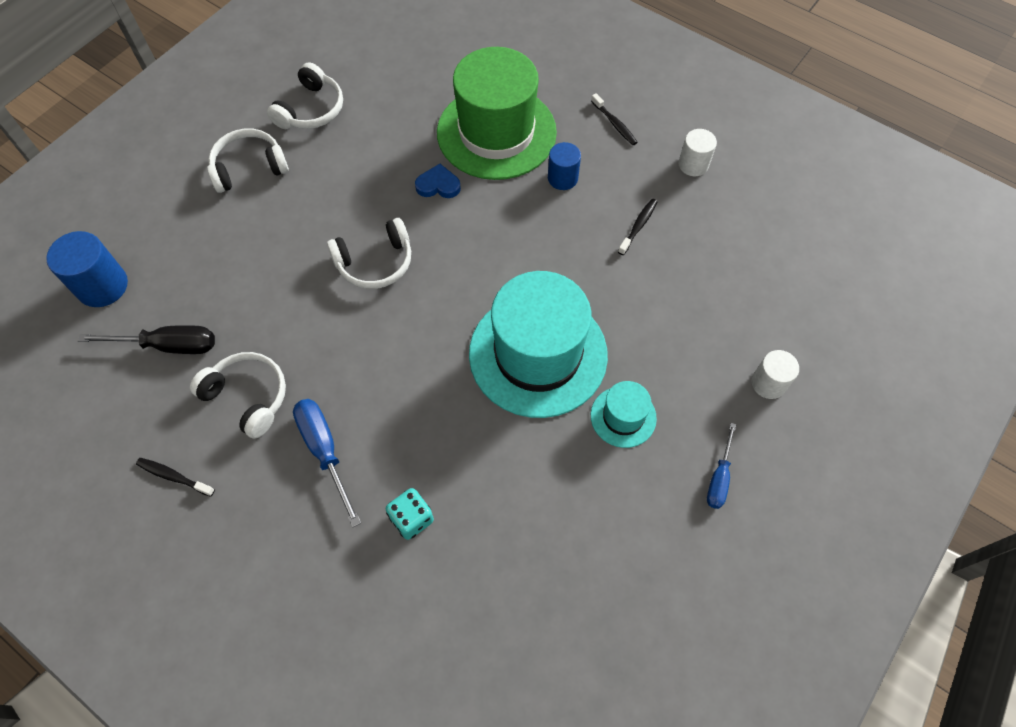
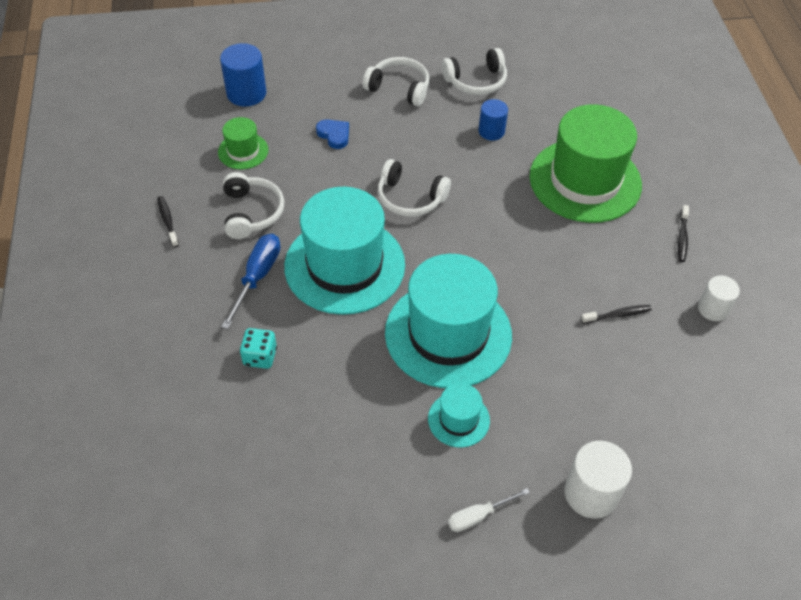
camera: 45 degrees right, 10 degrees down
black screwdriver [78,325,215,354] -> green hat [218,117,269,169]
blue heart [415,164,461,198] -> blue heart moved to [316,119,349,149]
blue cylinder [548,142,581,190] -> blue cylinder moved to [478,99,508,141]
blue screwdriver [707,423,736,509] -> white screwdriver [448,488,530,532]
white cylinder [752,350,799,399] -> white cylinder [564,441,632,519], size x1.54
none -> turquoise hat [284,187,405,315]

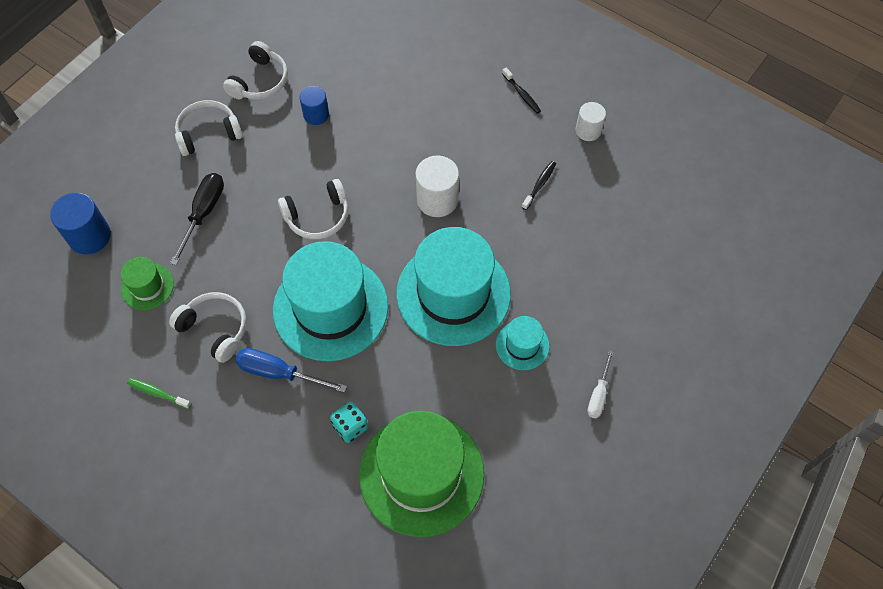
camera: 45 degrees left, 10 degrees up
black toothbrush [157,196,179,248] -> green toothbrush [127,378,191,409]
blue screwdriver [221,234,280,329] -> blue screwdriver turned 45 degrees counterclockwise [235,348,347,393]
blue heart [316,119,349,149] -> black screwdriver [170,173,224,265]
green hat [530,104,642,223] -> green hat moved to [359,411,484,537]
white cylinder [564,441,632,519] -> white cylinder moved to [416,156,459,217]

